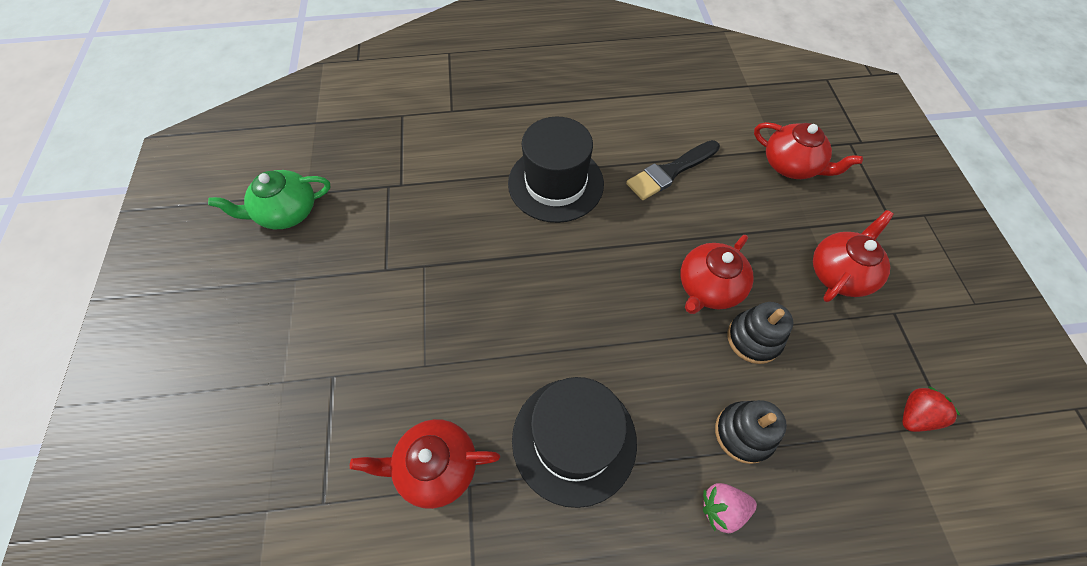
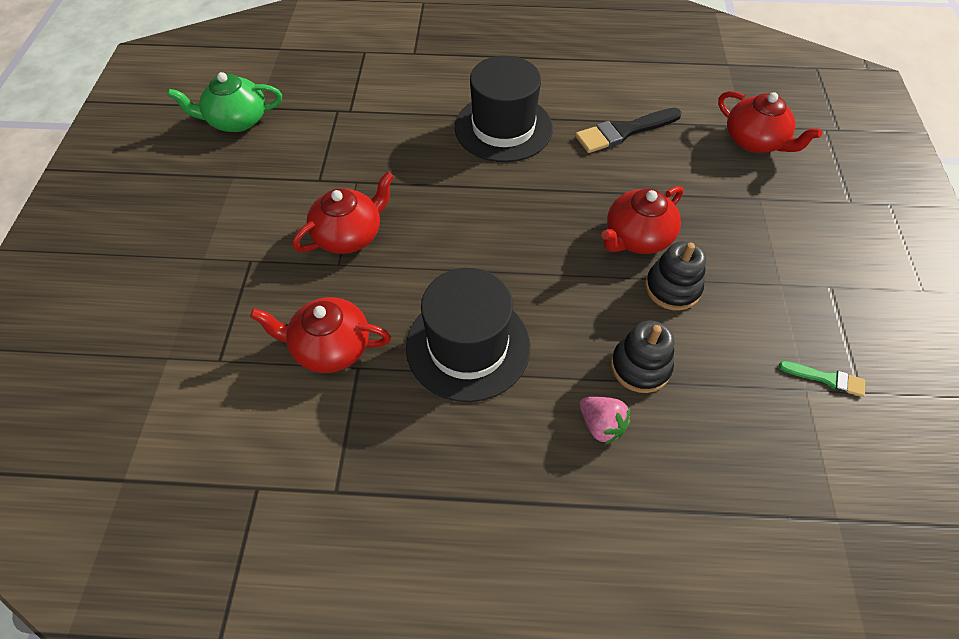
camera: 10 degrees right, 5 degrees down
pink strawberry [703,483,757,533] -> pink strawberry turned 135 degrees counterclockwise [580,397,630,445]
red teapot [813,210,894,302] -> red teapot moved to [292,171,394,254]
red strawberry [902,386,960,432] -> green brush [779,361,865,397]

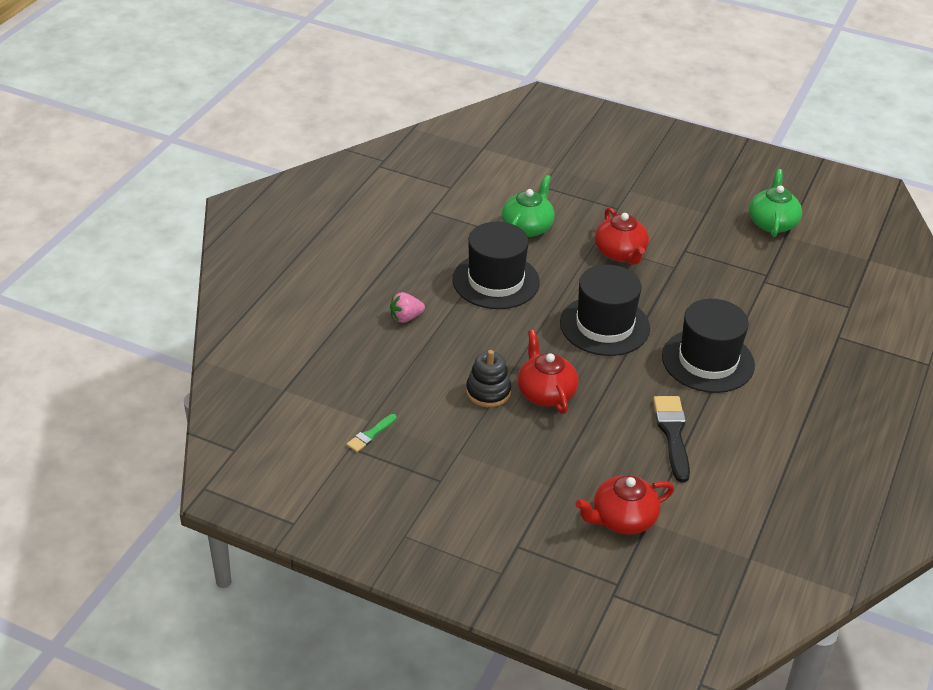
camera: 110 degrees right, 15 degrees down
red teapot [250,297,391,373] -> green teapot [502,175,555,237]
black stacking toy [611,321,674,393] -> none
none -> black hat [560,265,650,356]

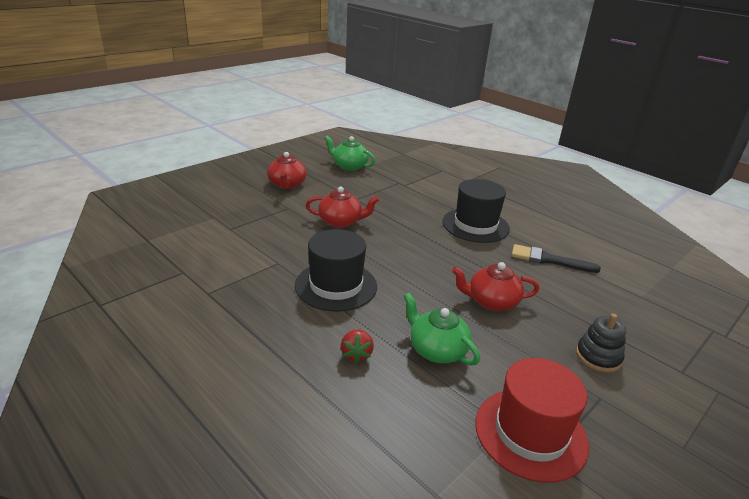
camera: 70 degrees left, 10 degrees down
green brush [346,414,397,452] -> red hat [475,358,589,483]
pink strawberry [390,292,425,323] -> red strawberry [341,329,374,364]
black stacking toy [466,350,511,407] -> black stacking toy moved to [576,314,626,373]
green teapot [502,175,555,237] -> green teapot moved to [404,293,480,366]
black hat [560,265,650,356] -> none
red teapot [575,475,674,535] -> red teapot moved to [267,152,307,189]

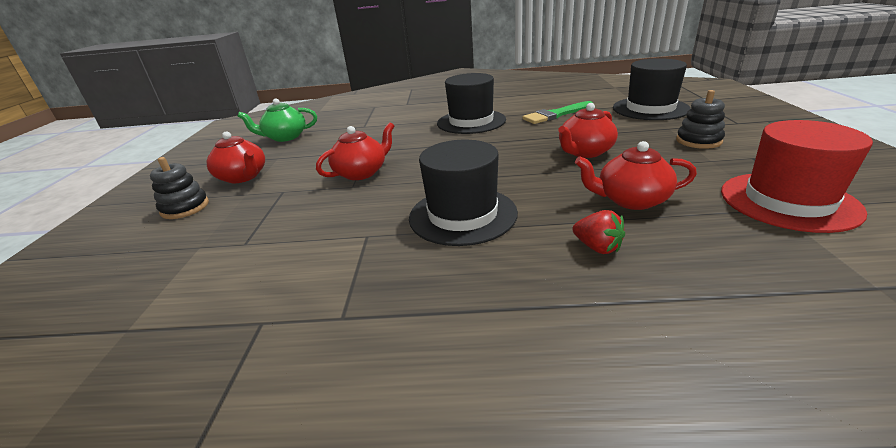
camera: 40 degrees left, 0 degrees up
green teapot [404,293,480,366] -> red teapot [575,141,697,210]
black brush [512,244,601,273] -> green brush [523,101,593,124]
none -> black stacking toy [150,157,209,219]
none -> black hat [613,58,691,120]

